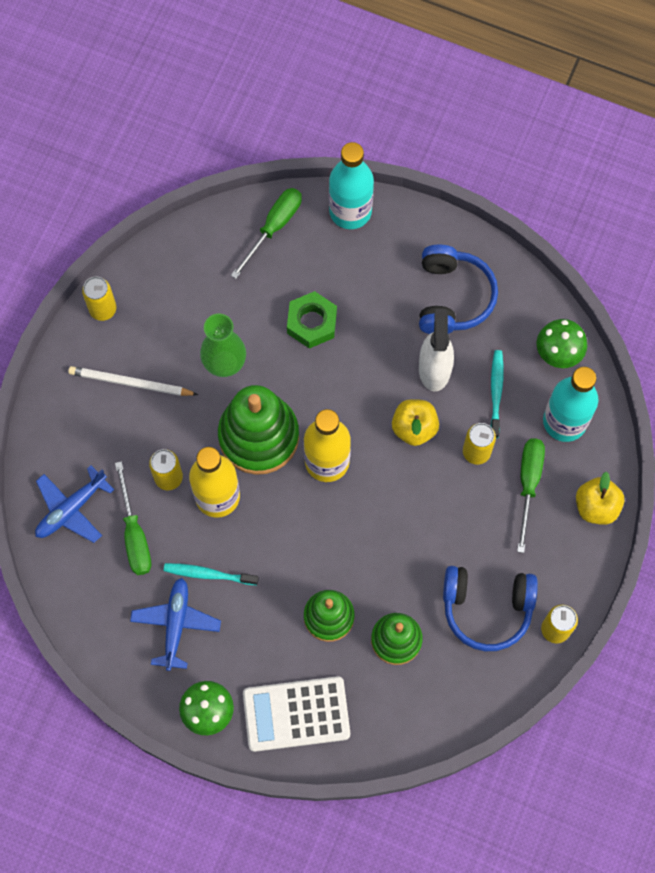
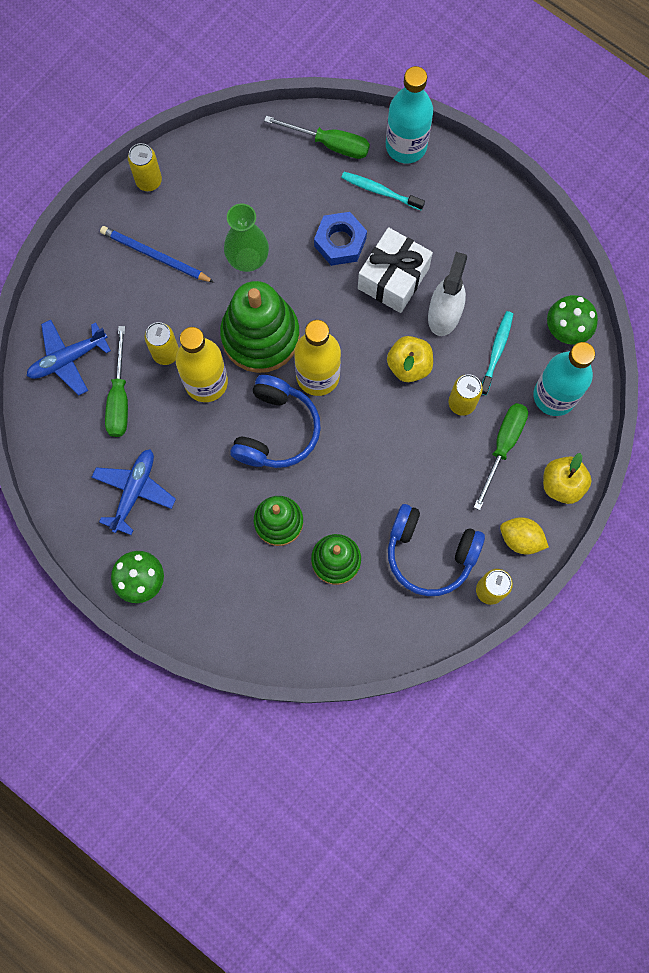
camera: 15 degrees right, 5 degrees up
white pencil [68,366,198,396] -> blue pencil [100,226,214,282]
turquoise toothbrush [164,563,259,585] -> turquoise toothbrush moved to [341,172,425,211]
green screwdriver [231,188,302,279] -> green screwdriver turned 60 degrees clockwise [264,115,370,159]
white calculator [243,676,350,752] -> none
green nut [287,291,337,349] -> blue nut [314,212,367,266]
blue headphones [419,245,498,334] -> blue headphones moved to [230,375,321,468]
none -> white gift [358,227,433,313]
none -> yellow lemon [500,517,549,554]

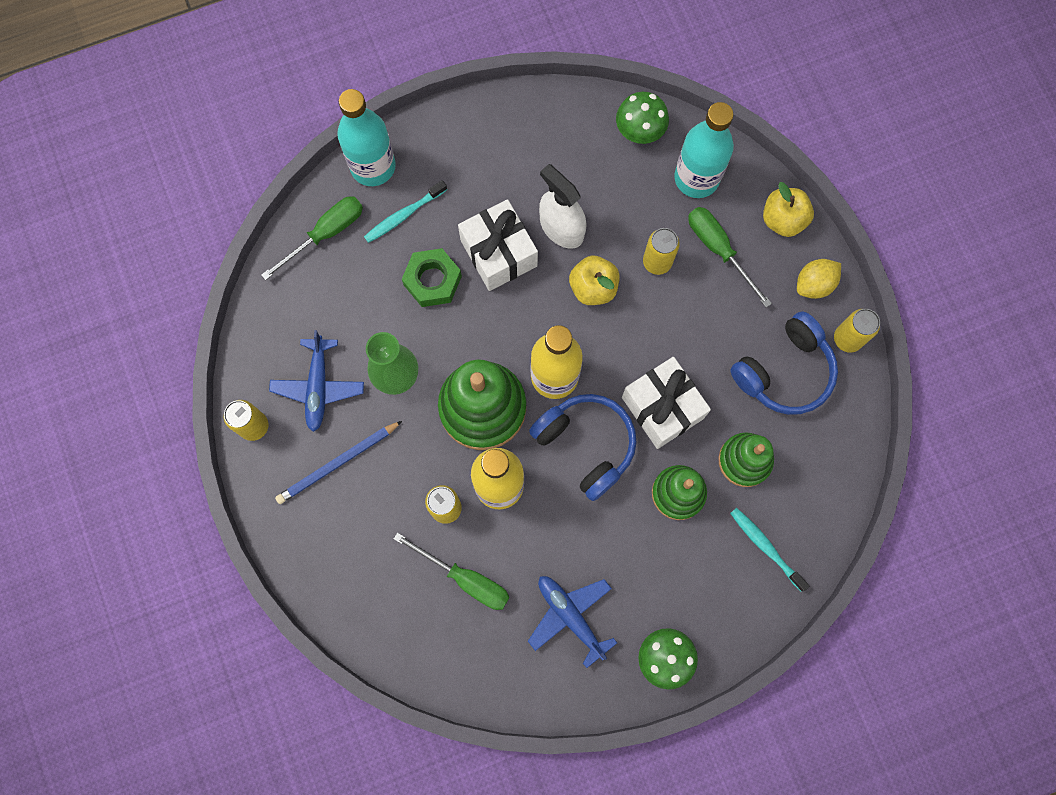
camera: 60 degrees left, 0 degrees up
blue plane [27,319,111,396] -> blue plane moved to [269,330,364,432]
blue nut [314,212,367,266] -> green nut [402,248,462,307]
turquoise toothbrush [482,311,513,395] -> turquoise toothbrush moved to [730,508,809,591]
none -> white gift [622,357,711,449]

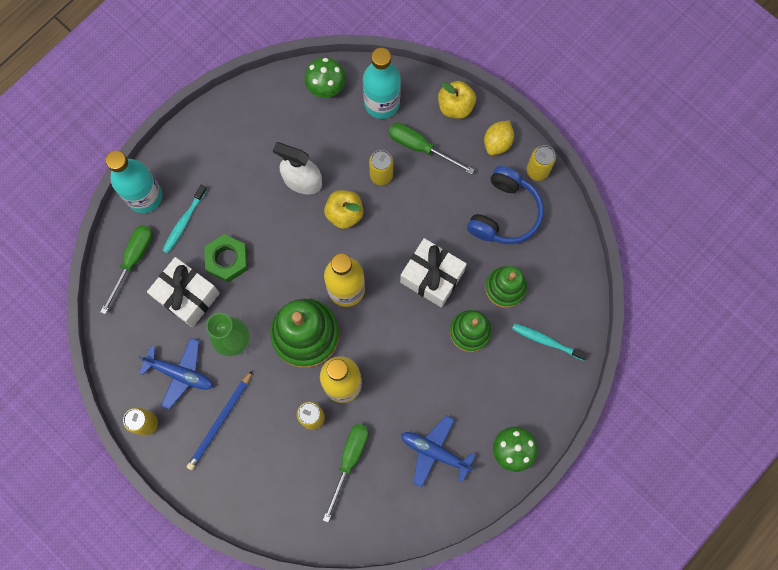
camera: 25 degrees left, 0 degrees up
blue plane [269,330,364,432] -> blue plane turned 45 degrees counterclockwise [138,338,213,410]
green screwdriver [394,532,510,610] -> green screwdriver turned 75 degrees counterclockwise [323,424,369,522]
white gift [458,199,538,291] -> white gift moved to [147,257,220,327]
blue headphones [529,394,637,501] -> none

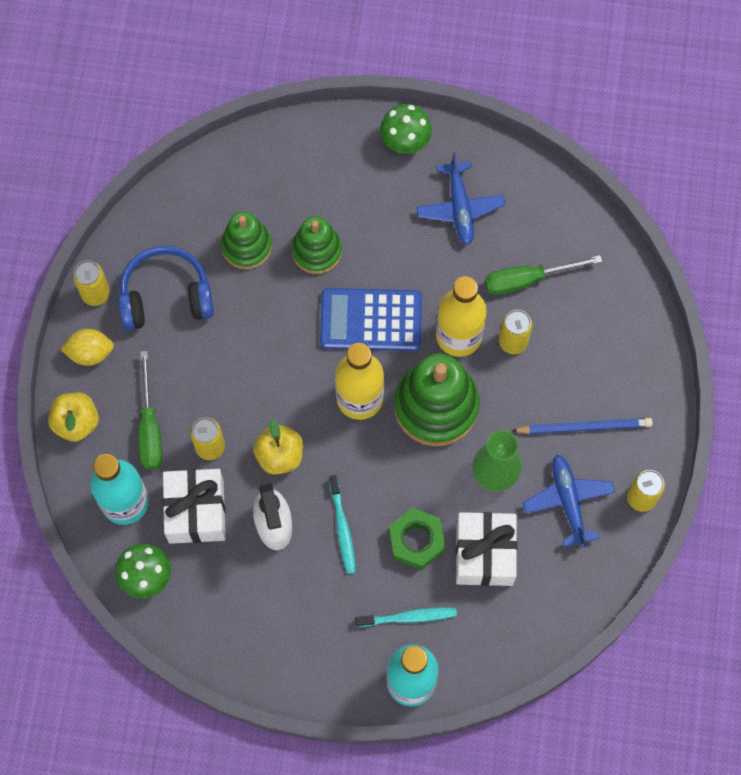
camera: 125 degrees left, 5 degrees down
green screwdriver [100,225,153,314] -> none
white gift [400,238,467,308] -> white gift moved to [163,469,225,544]
turquoise toothbrush [512,323,588,361] -> turquoise toothbrush moved to [329,475,356,574]
none -> blue calculator [320,288,422,351]

